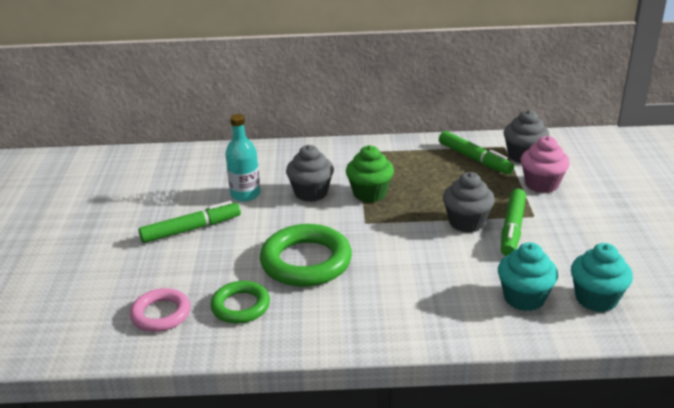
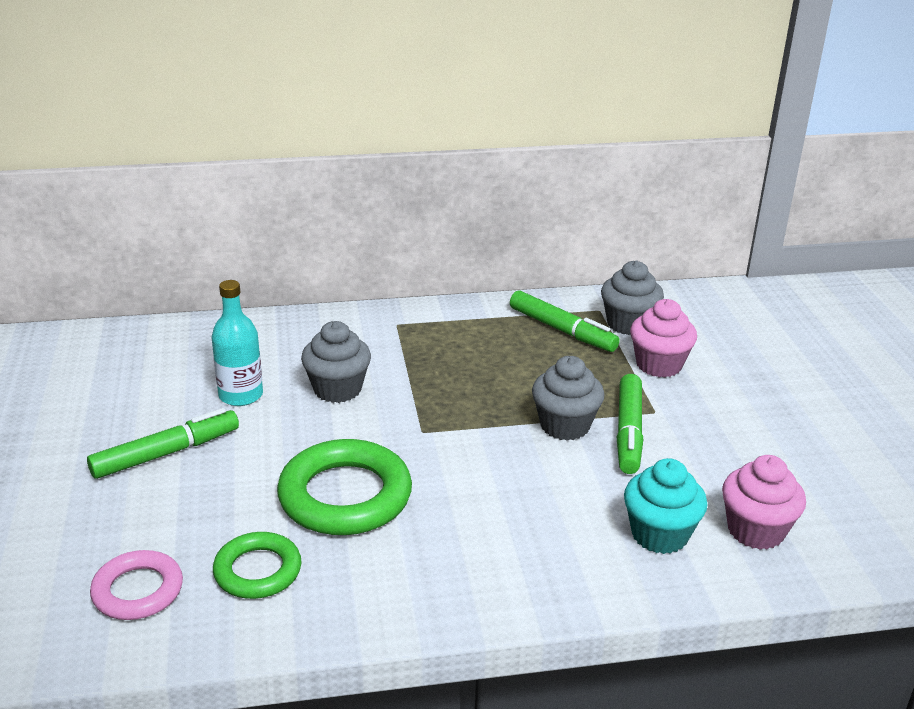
camera: 10 degrees left, 0 degrees up
green cupcake [346,145,394,202] -> none
turquoise cupcake [571,243,633,312] -> pink cupcake [722,455,806,550]

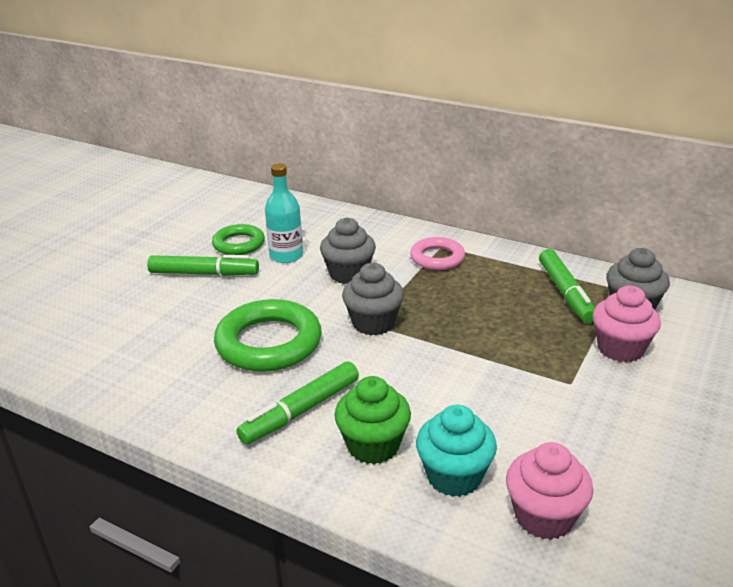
camera: 40 degrees right, 0 degrees up
pink ring [90,550,183,620] -> pink ring moved to [410,237,465,270]
green ring [213,532,302,599] -> green ring moved to [212,224,265,255]
grey cupcake [532,356,605,441] -> grey cupcake moved to [342,263,404,335]
green marker [617,374,643,474] -> green marker moved to [236,361,359,445]
none -> green cupcake [334,376,411,464]

